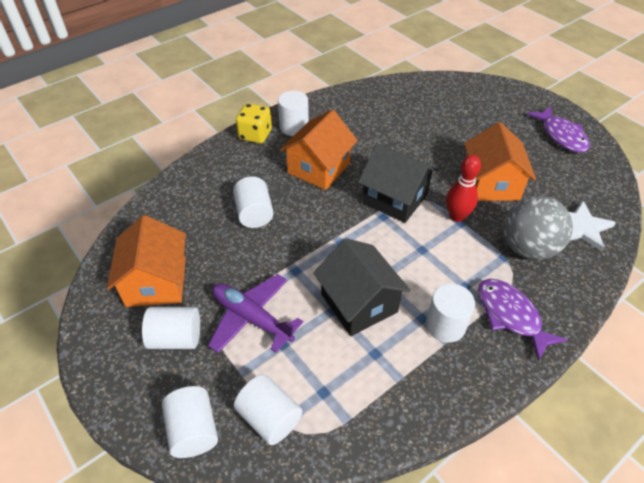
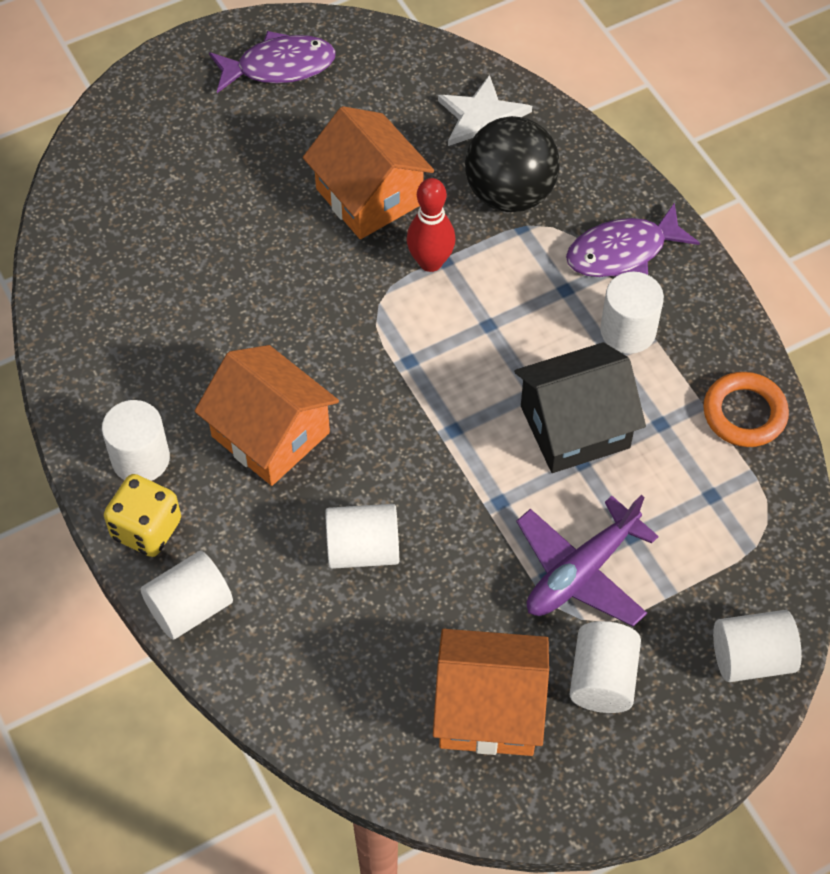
camera: 80 degrees left, 10 degrees up
white cylinder [234,374,302,445] -> white cylinder moved to [140,551,233,640]
black house [358,144,438,223] -> none
orange house [464,122,536,201] -> orange house turned 45 degrees clockwise [303,106,434,239]
grey ball [503,195,573,260] -> black ball [465,116,560,212]
none -> orange ring [703,372,789,447]

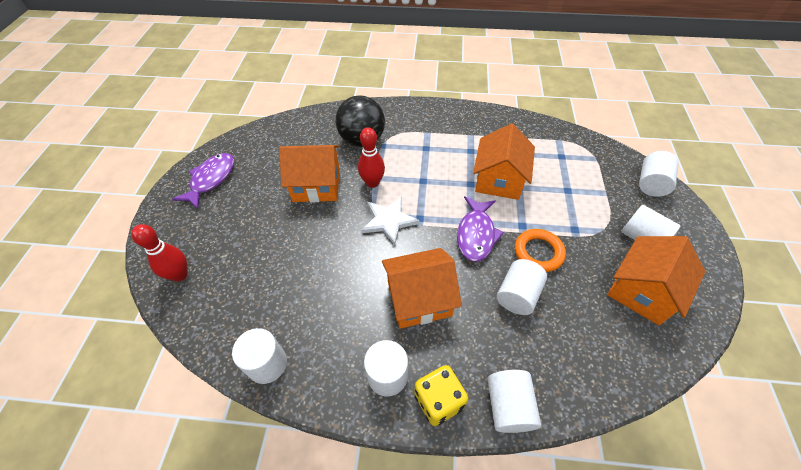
camera: 55 degrees left, 5 degrees down
white star [438,75,532,146] -> white star moved to [361,196,420,245]
black house [514,342,646,473] -> orange house [473,123,535,200]
purple plane [516,495,659,627] -> none
purple fish [566,202,700,277] -> purple fish moved to [457,196,504,262]
white cylinder [600,272,664,354] -> white cylinder moved to [232,328,287,384]
orange ring [703,372,789,447] -> orange ring moved to [515,229,566,272]
none -> red bowling pin [131,224,188,282]

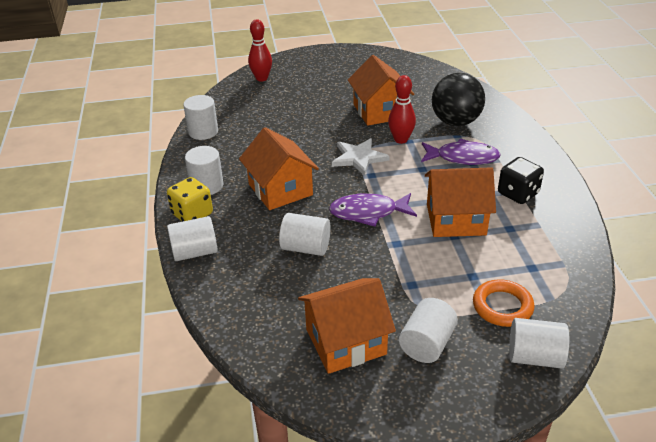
camera: 75 degrees right, 15 degrees down
purple fish [172,153,234,209] -> purple fish moved to [421,139,501,165]
orange ring [515,229,566,272] -> orange ring moved to [473,279,534,327]
orange house [607,236,705,325] -> orange house turned 45 degrees counterclockwise [298,278,396,374]
none -> black dice [498,157,544,204]

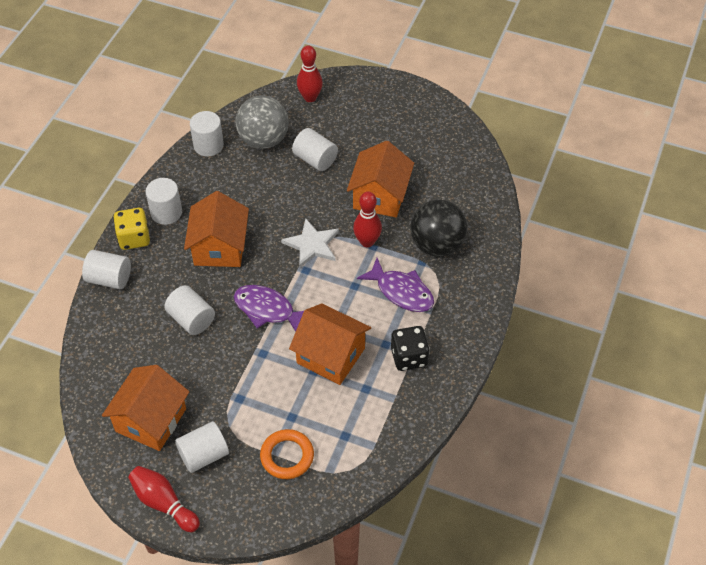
camera: 30 degrees right, 15 degrees up
orange house [298,278,396,374] -> orange house turned 75 degrees counterclockwise [102,365,190,451]
white cylinder [509,318,569,368] -> white cylinder moved to [292,128,338,171]
none -> red bowling pin [128,466,200,532]
none -> grey ball [235,95,289,149]

